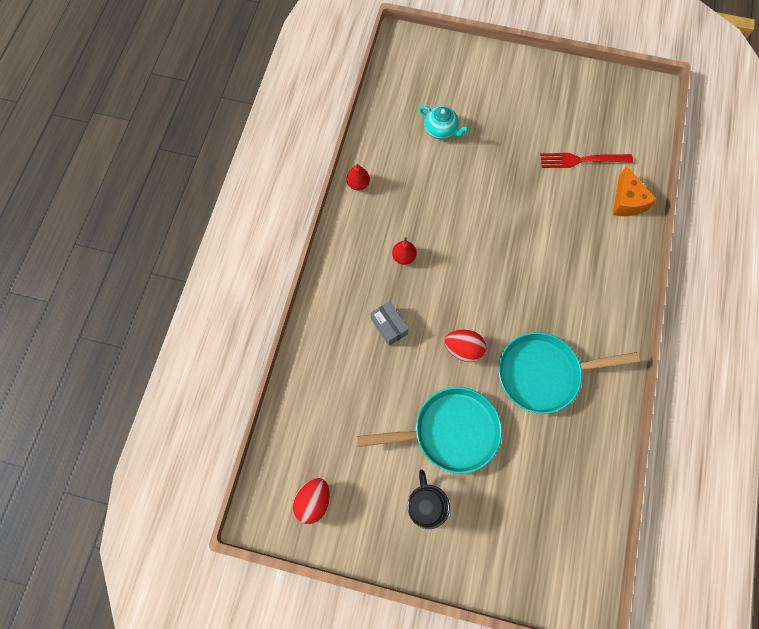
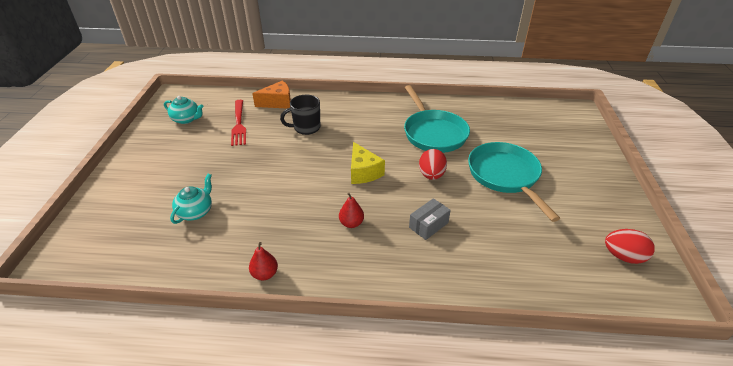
camera: 100 degrees left, 30 degrees down
black mug [407,470,450,529] -> black mug moved to [280,95,320,135]
none -> turquoise teapot [164,96,203,124]
none -> yellow cheese [351,142,385,184]

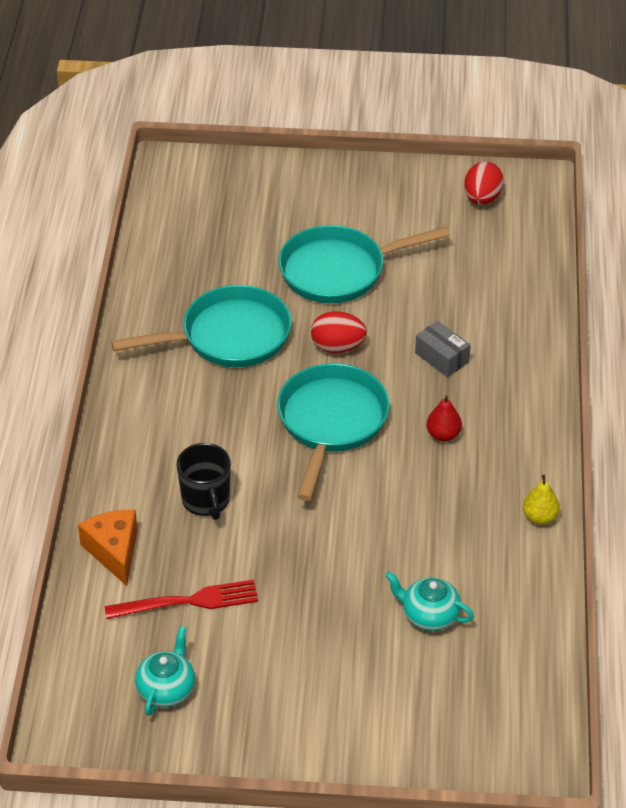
camera: 90 degrees left, 5 degrees up
red pear [249,242,278,281] -> yellow pear [523,474,560,525]
yellow cheese [351,142,385,184] -> turquoise pan [277,363,390,501]

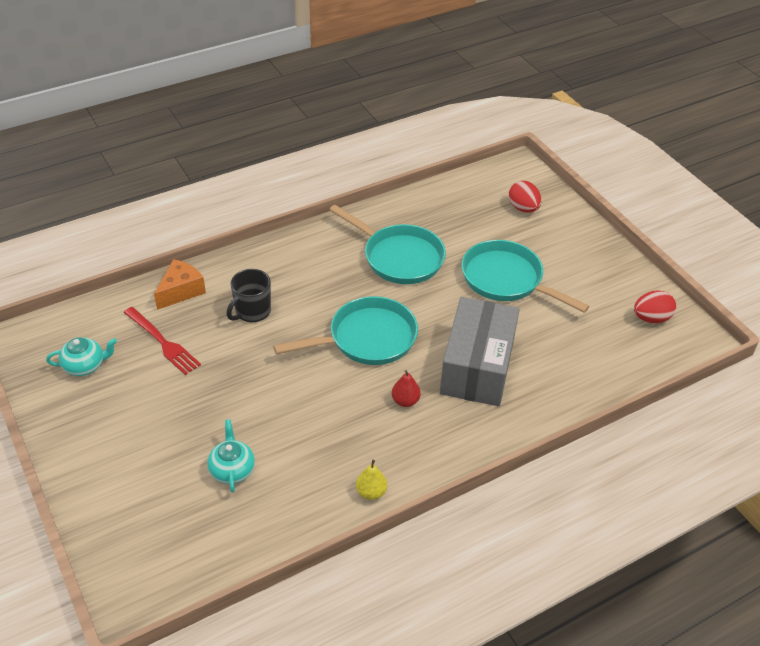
camera: 55 degrees right, 0 degrees up
red egg [311,311,367,353] -> red egg moved to [509,181,542,213]
grey box [415,321,471,377] -> grey box [440,297,520,406], size x2.37

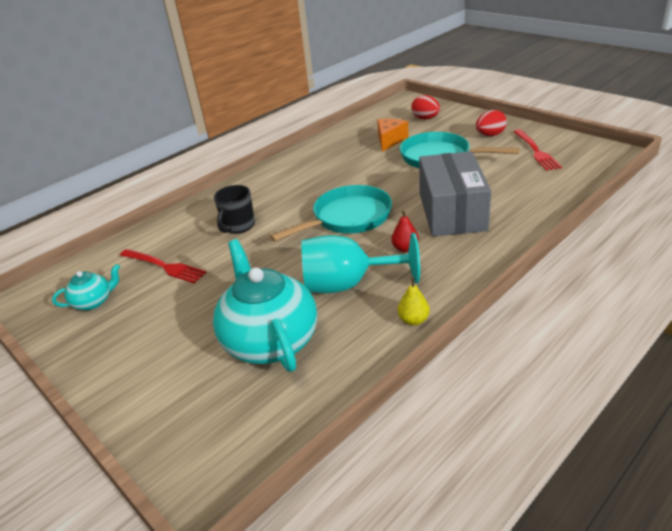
camera: 10 degrees left, 10 degrees down
orange cheese [154,259,206,310] -> orange cheese moved to [377,119,409,152]
turquoise teapot [207,419,255,493] -> turquoise teapot [213,239,317,372], size x2.09
turquoise pan [330,205,446,284] -> none
red egg [634,290,676,323] -> red egg moved to [476,110,507,136]
none -> turquoise goblet [301,233,420,293]
none -> red fork [513,129,562,171]

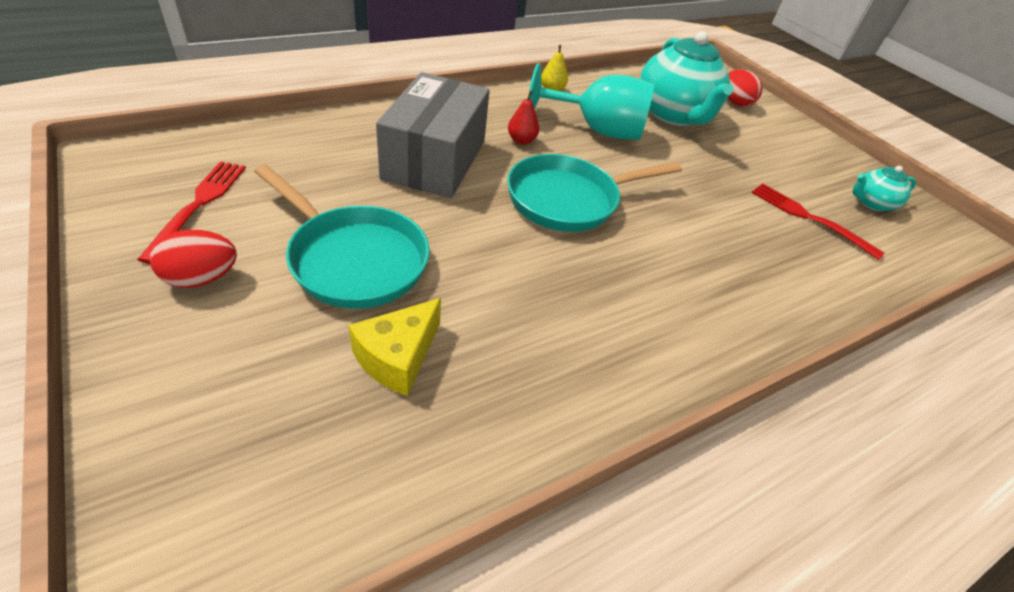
camera: 175 degrees left, 10 degrees up
black mug [214,185,255,234] -> none
orange cheese [377,119,409,152] -> yellow cheese [348,298,441,396]
red egg [411,95,440,120] -> red egg moved to [728,69,762,107]

